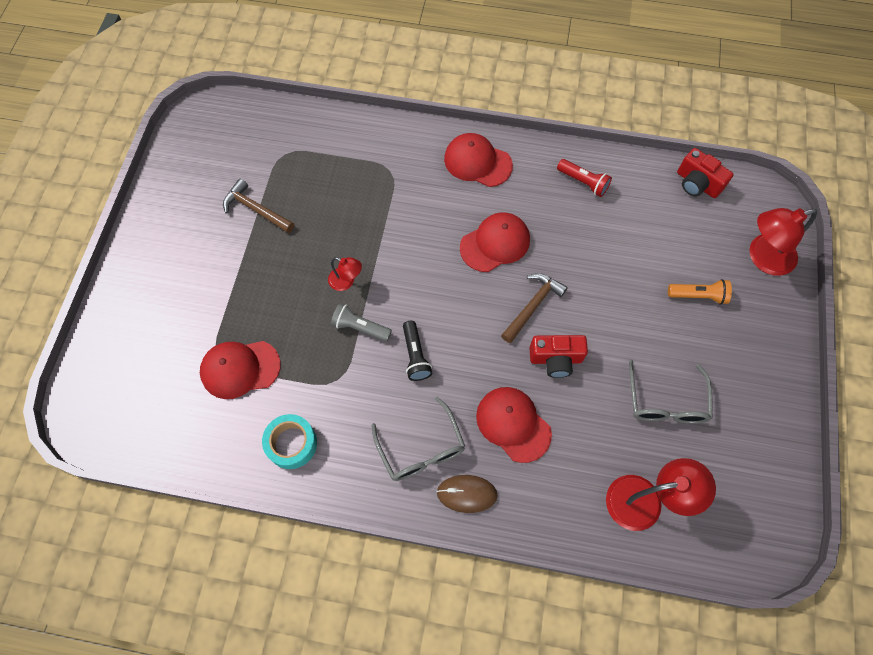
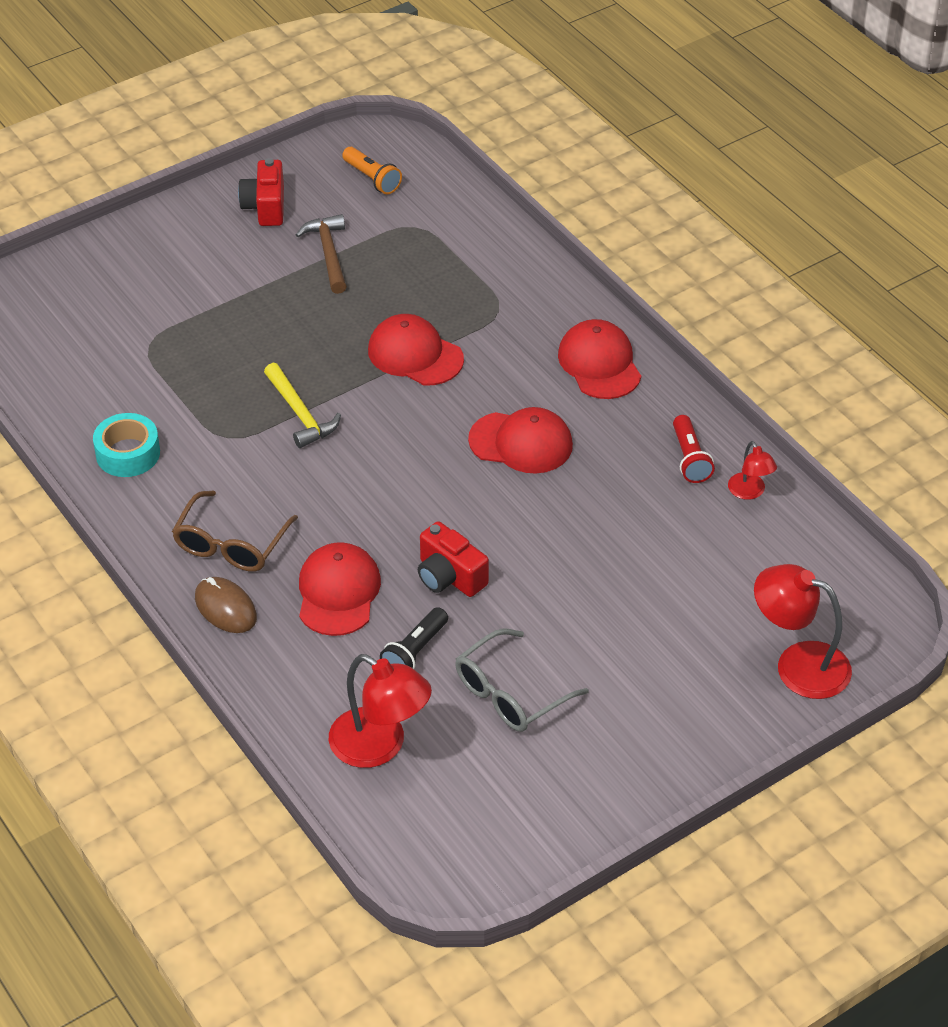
camera: 45 degrees right, 20 degrees down
red cap [200,341,281,399] -> red cap moved to [368,314,464,385]
red lamp [328,257,362,291] -> red lamp moved to [728,441,777,500]
grey flashlight [331,303,392,341] -> yellow hammer [264,363,341,448]
grey glasses [372,397,465,481] -> brown glasses [172,491,298,571]
black flashlight [403,321,432,381] -> black flashlight moved to [380,607,448,669]
brown hammer [501,273,568,343] -> none
orange flashlight [668,279,732,305] -> orange flashlight moved to [342,147,402,194]
red camera [677,148,734,198] -> red camera moved to [238,158,284,226]

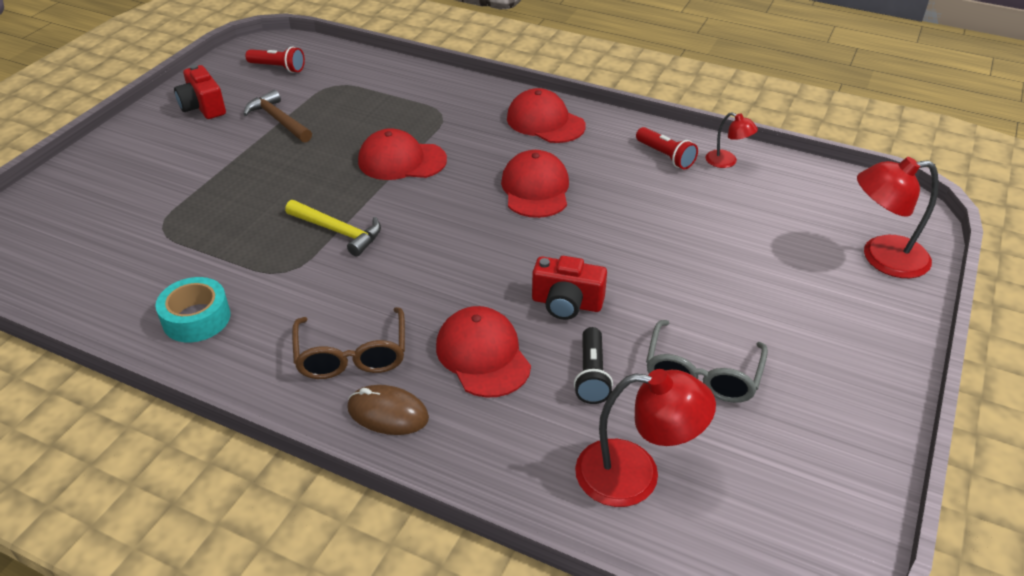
camera: 30 degrees left, 5 degrees down
orange flashlight [342,147,402,194] -> red flashlight [246,46,305,73]
red cap [468,407,573,474] -> red cap turned 75 degrees counterclockwise [501,150,569,218]

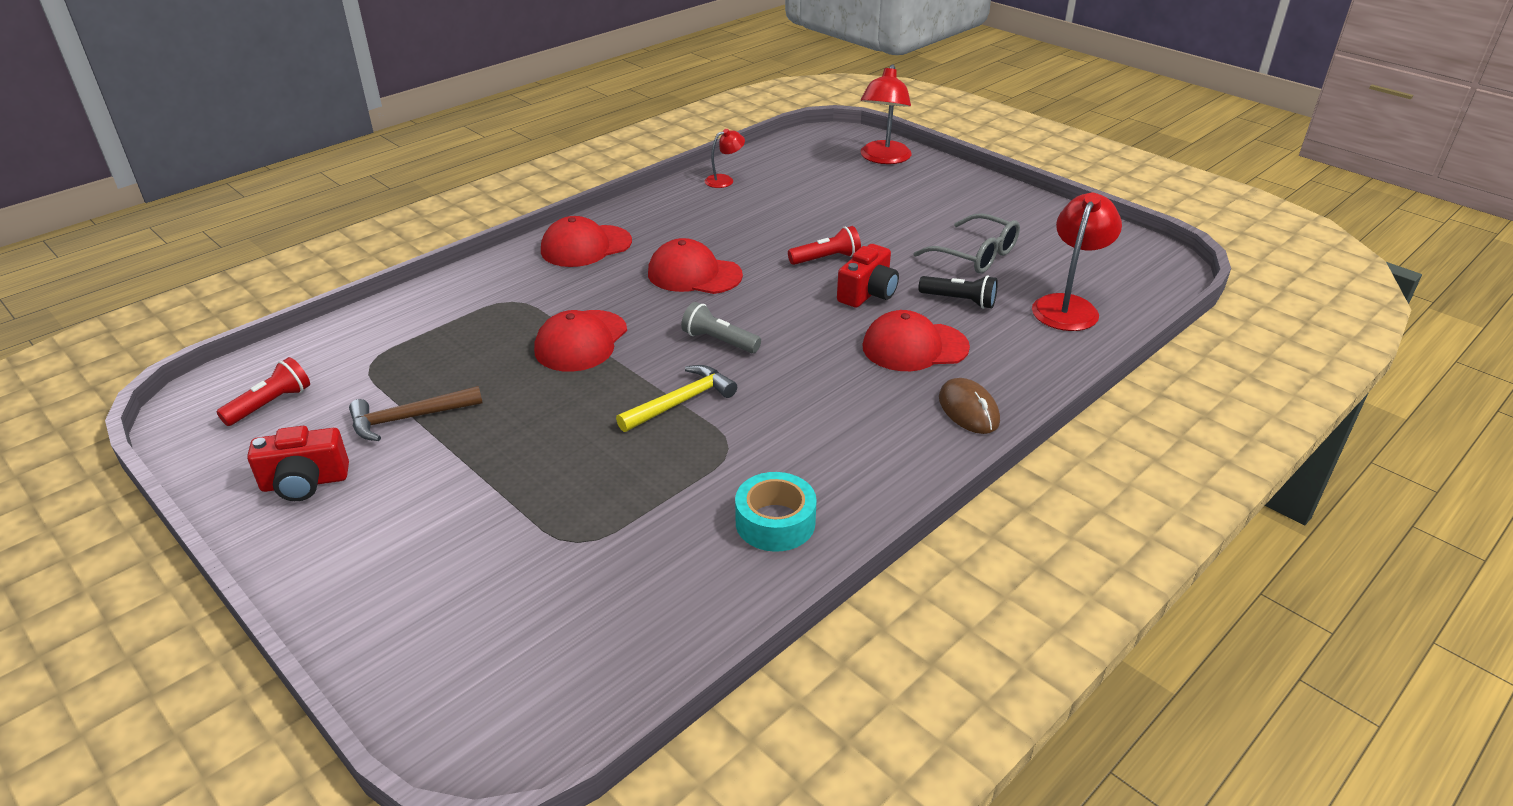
camera: 70 degrees left, 5 degrees down
brown glasses [292,307,405,379] -> none
brown mouse [347,385,429,435] -> brown mouse turned 60 degrees counterclockwise [939,378,1000,434]
red flashlight [636,127,698,169] -> red flashlight moved to [788,226,861,265]
none -> grey flashlight [681,302,761,353]

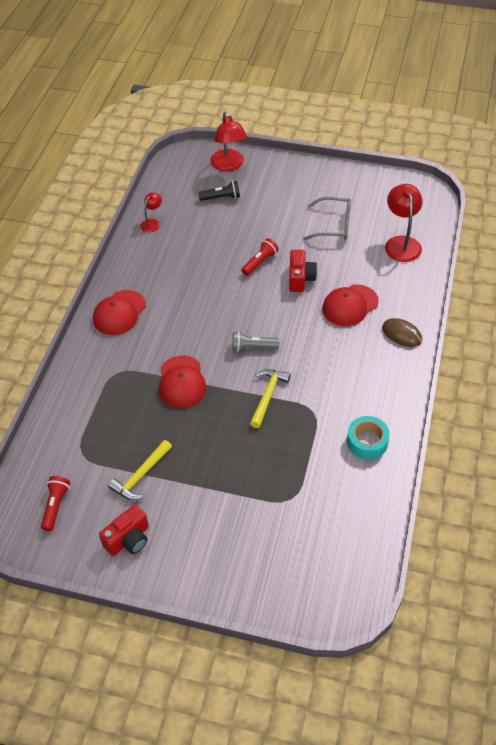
camera: 30 degrees left, 15 degrees up
brown hammer [349,386,482,441] -> yellow hammer [108,440,172,500]
red cap [648,238,743,294] -> none
black flashlight [918,275,998,309] -> black flashlight moved to [198,181,240,201]

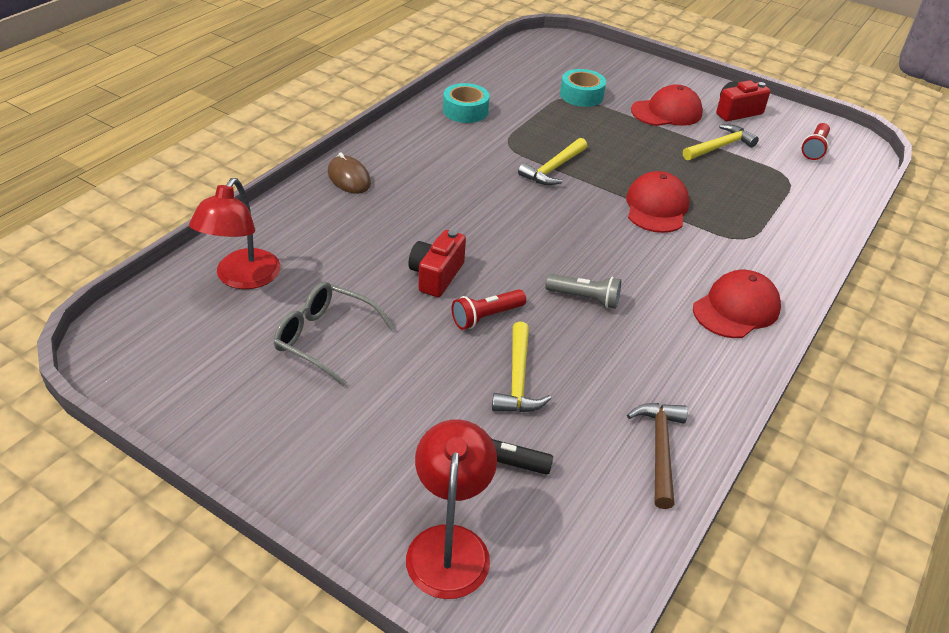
camera: 165 degrees left, 10 degrees down
red lamp [140,192,162,232] -> brown hammer [627,403,688,509]
grey flashlight [232,331,279,352] -> grey flashlight moved to [545,274,621,309]
red cap [322,284,379,326] -> red cap moved to [631,84,703,126]
none -> yellow hammer [492,322,552,412]
none -> turquoise tape [560,69,606,107]

